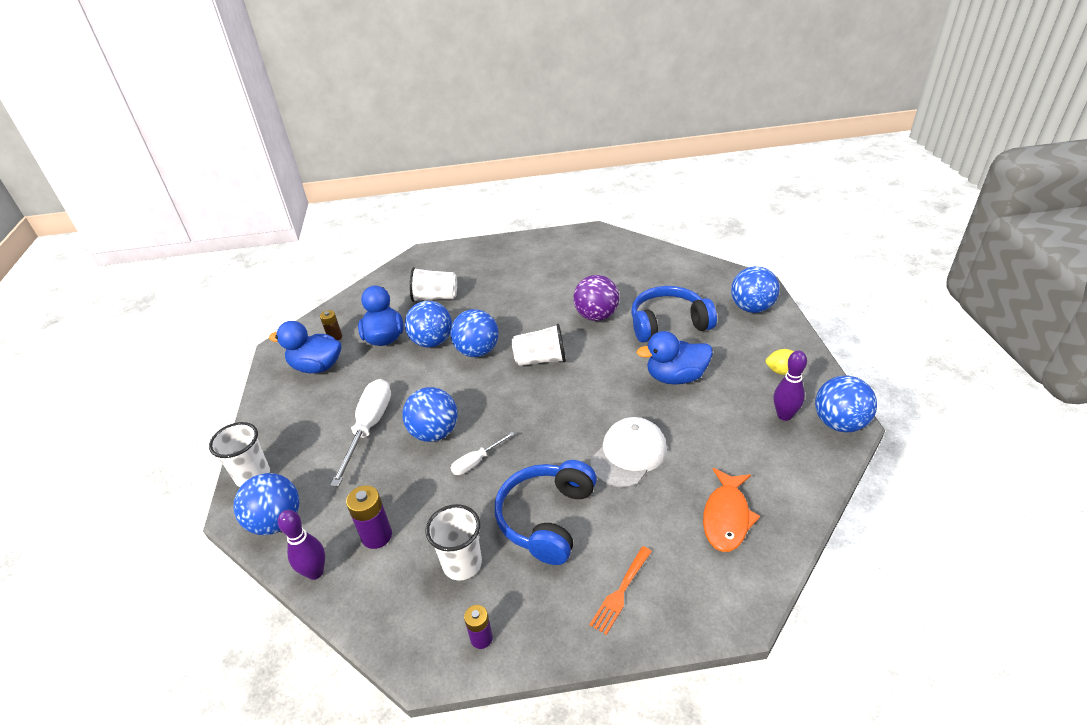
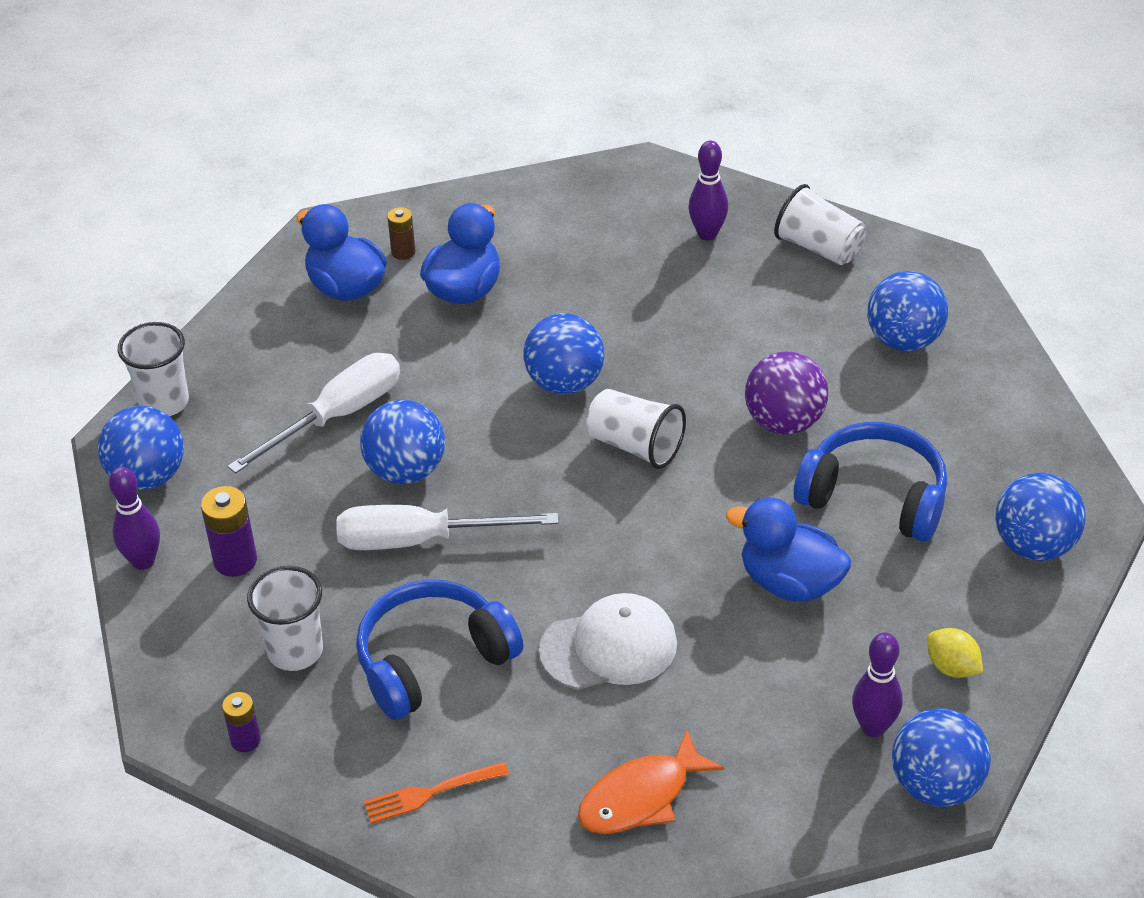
camera: 35 degrees right, 5 degrees up
blue ball [405,301,452,348] -> blue ball moved to [867,271,948,351]
white cup [410,267,457,302] -> white cup moved to [774,184,866,265]
white screwdriver [451,432,514,475] -> white screwdriver [336,505,558,550], size x1.91
none -> purple bowling pin [688,141,728,240]

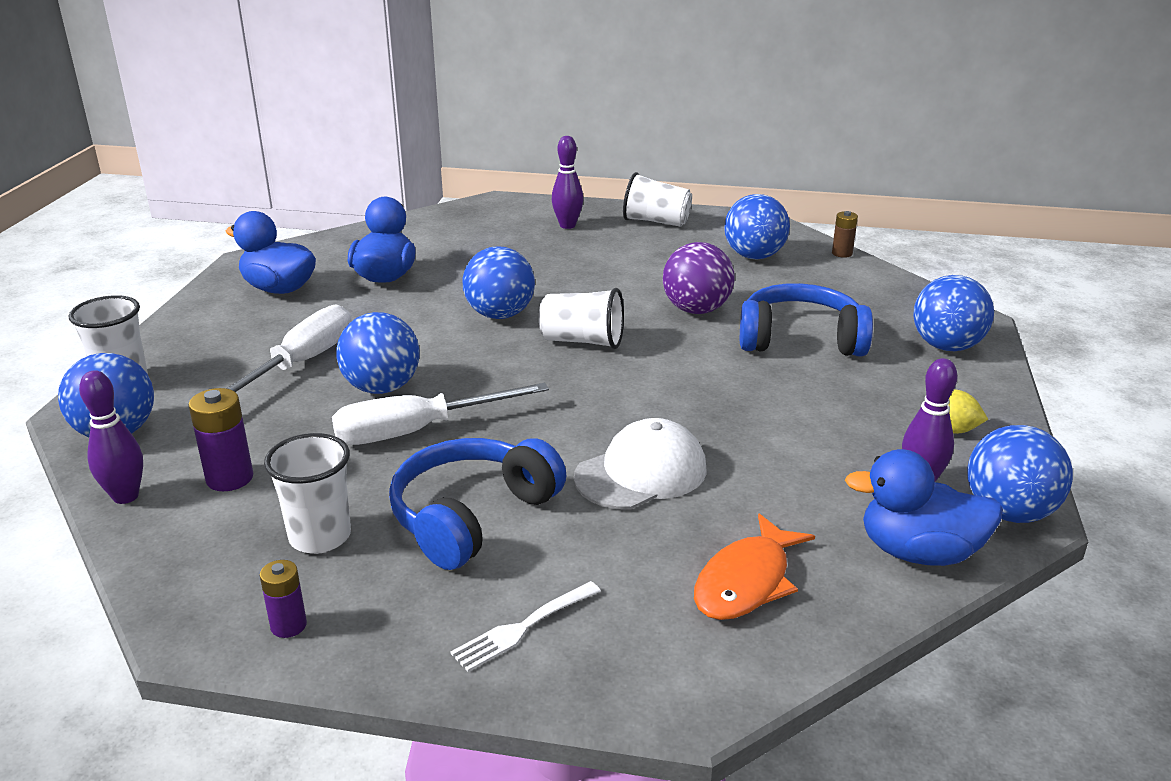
camera: 20 degrees left, 15 degrees down
orange fork [363,762,509,824] -> white fork [450,581,601,672]
brown battery [387,207,416,260] -> brown battery moved to [832,211,858,258]
blue duck [726,498,852,602] -> blue duck moved to [845,449,1003,566]

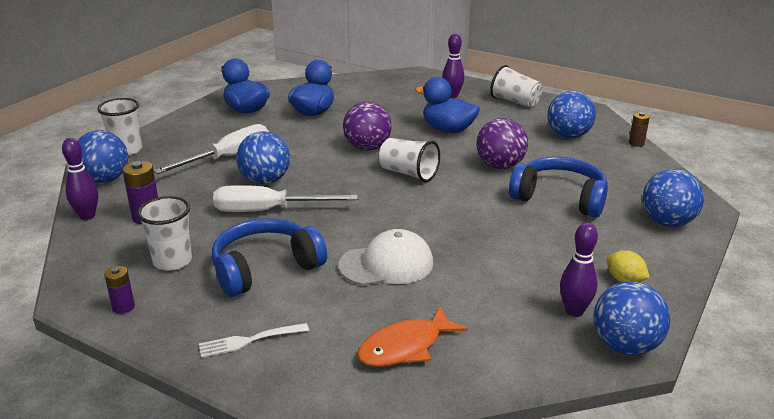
camera: 20 degrees right, 0 degrees up
blue ball [463,246,535,319] -> purple ball [343,101,392,151]
blue duck [845,449,1003,566] -> blue duck moved to [415,77,480,133]

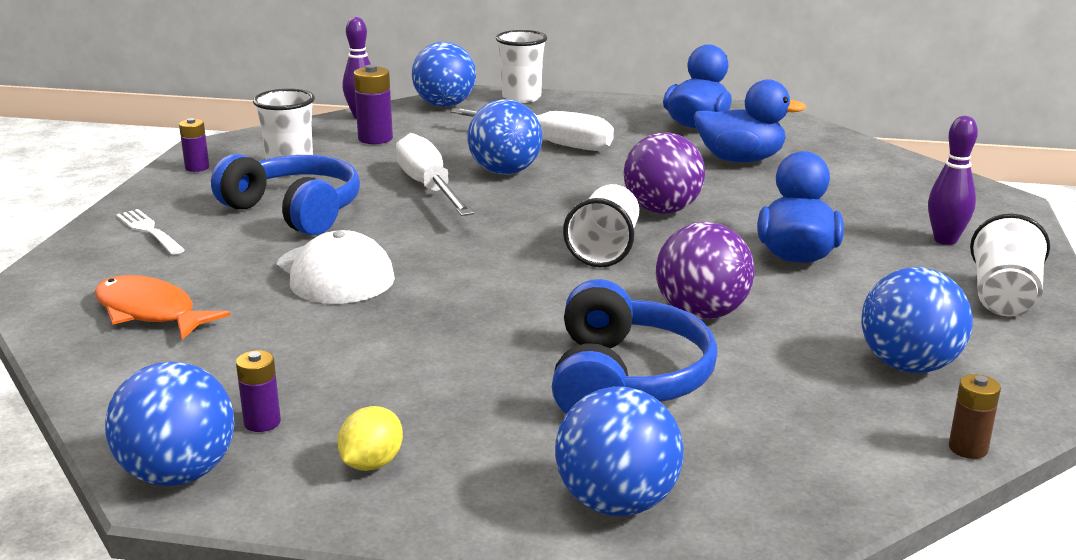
camera: 70 degrees right, 5 degrees down
purple bowling pin [560,222,598,317] -> purple battery [236,350,281,432]

